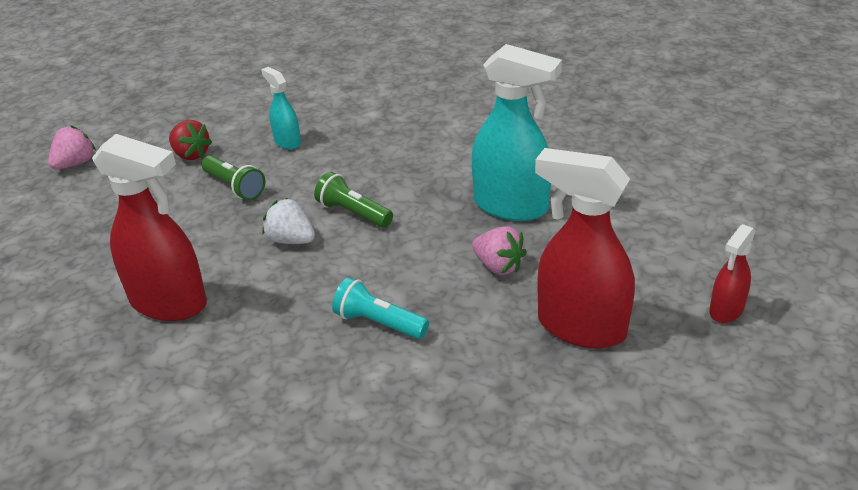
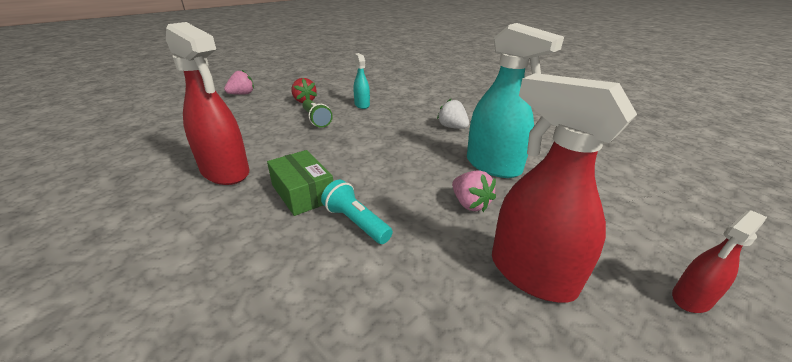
camera: 15 degrees right, 5 degrees down
white strawberry [262,198,315,244] -> white strawberry moved to [437,99,469,129]
green flashlight [314,172,393,228] -> none
none -> green box [267,150,333,216]

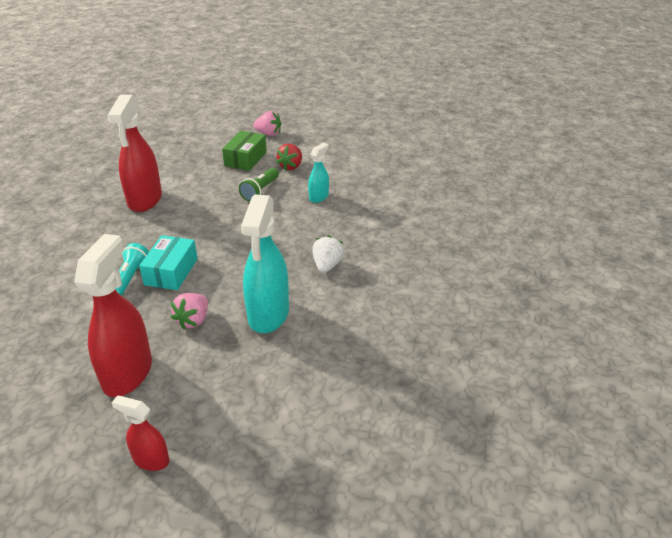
camera: 55 degrees right, 5 degrees up
green box [267,150,333,216] -> green box moved to [222,131,267,171]
none -> turquoise box [139,235,198,290]

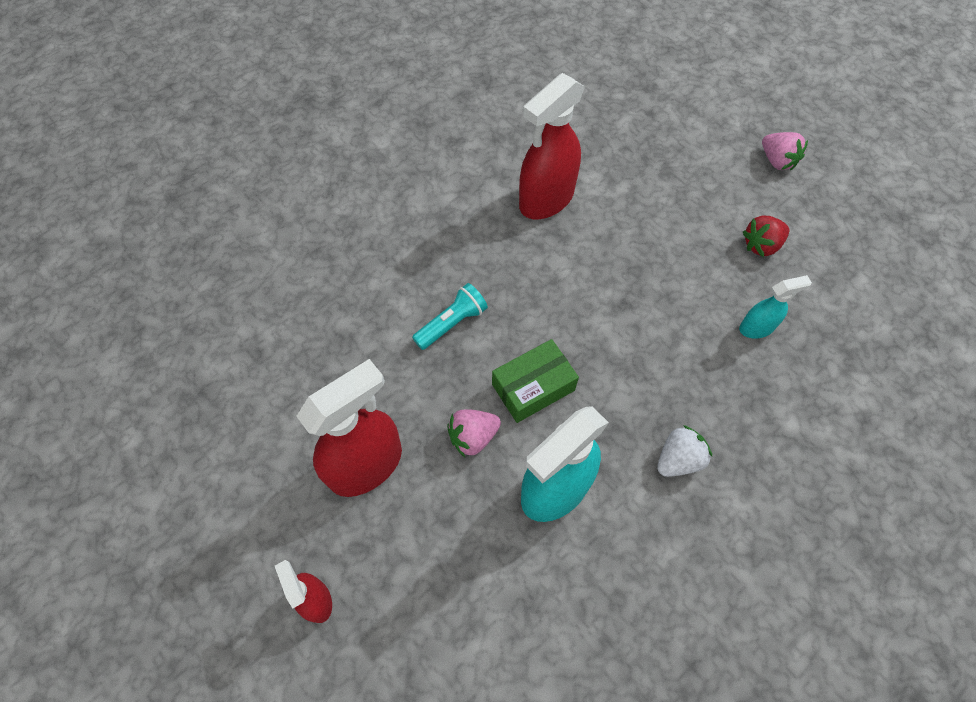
camera: 40 degrees right, 25 degrees up
turquoise box [139,235,198,290] -> none
green box [222,131,267,171] -> green box moved to [492,339,579,423]
green flashlight [239,168,279,202] -> none

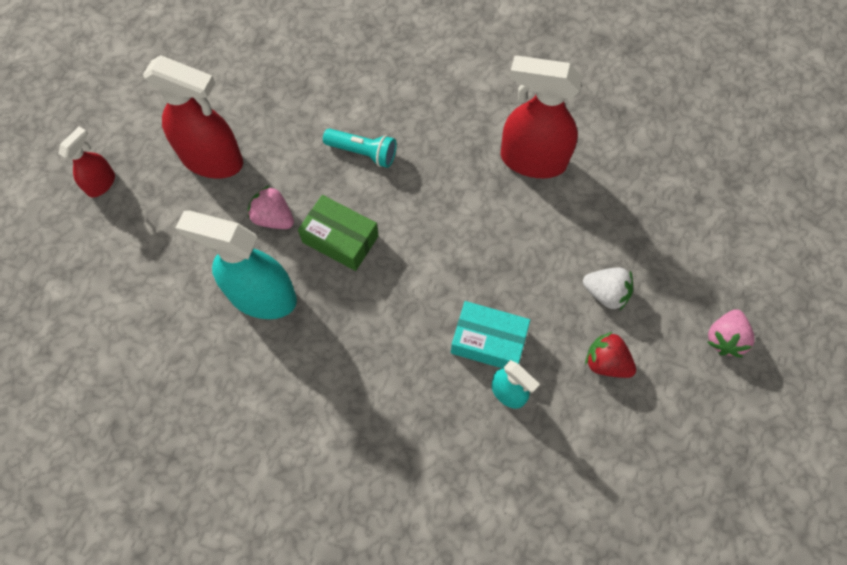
camera: 60 degrees right, 5 degrees up
white strawberry [657,425,712,477] -> white strawberry moved to [583,268,633,310]
none -> turquoise box [451,301,530,369]

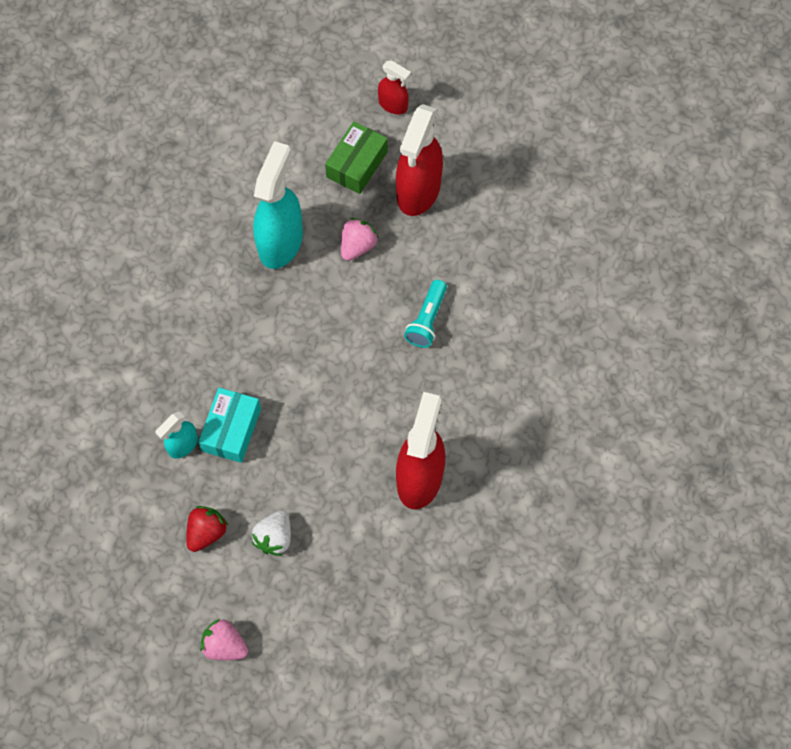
camera: 90 degrees right, 0 degrees up
green box [298,195,379,271] -> green box moved to [325,121,388,194]

